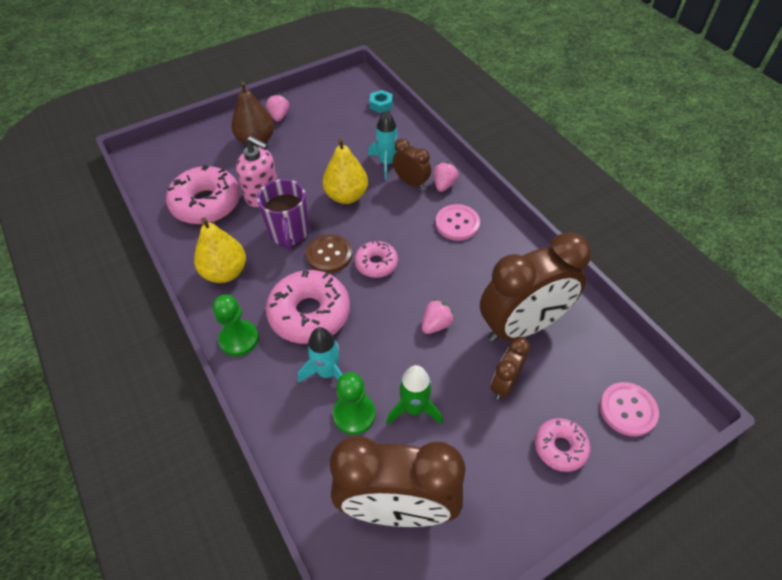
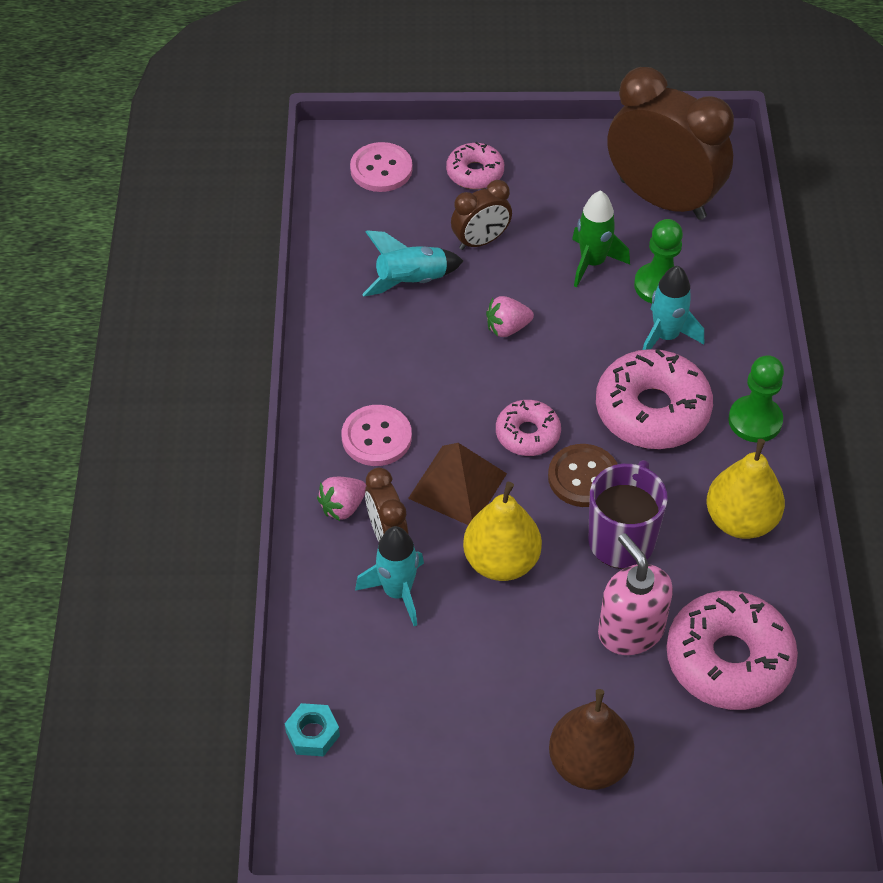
camera: 150 degrees left, 0 degrees up
pink strawberry [266,94,289,122] -> none
brown clock [480,232,591,342] -> turquoise rocket [362,230,463,297]
none -> brown pyramid [408,443,507,525]

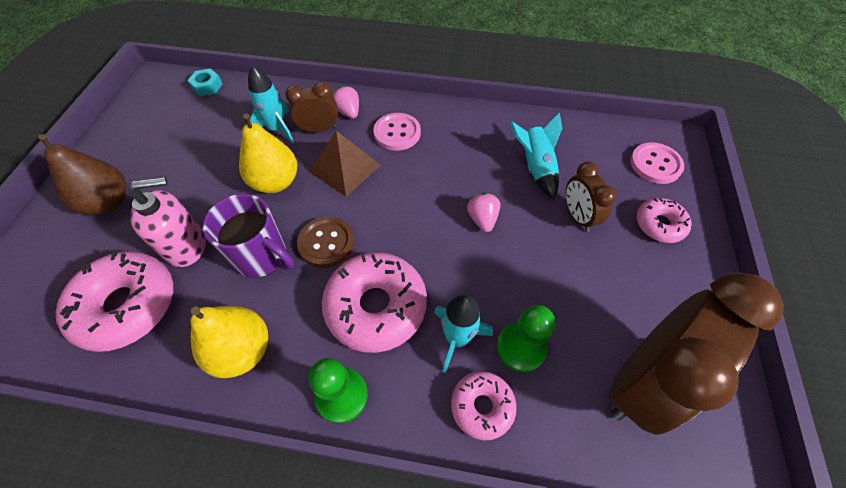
camera: 100 degrees right, 5 degrees up
pink donut [496,400,561,456] -> pink donut moved to [451,371,517,440]
green rocket [572,190,630,288] -> none

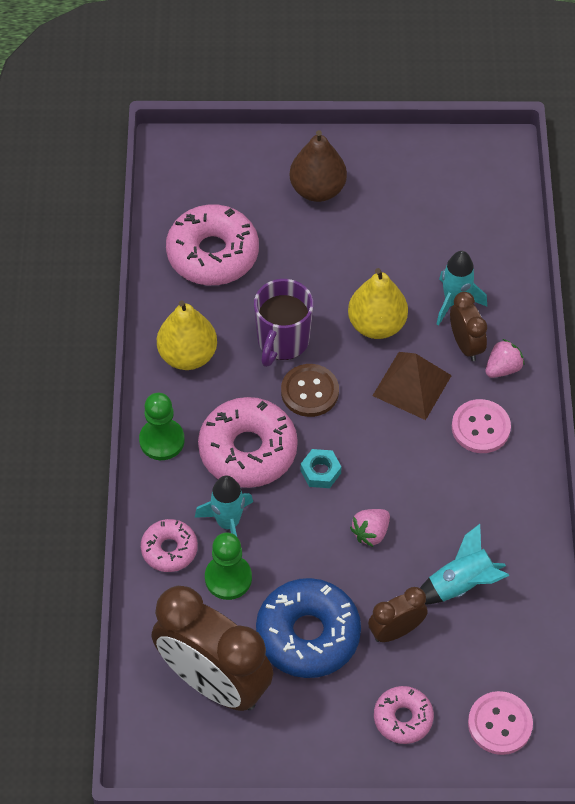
camera: 80 degrees right, 0 degrees up
pink soap dispenser [128,177,206,267] -> none
turquoise nut [187,69,223,96] -> turquoise nut moved to [300,449,342,488]
pink strawberry [467,193,500,232] -> pink strawberry turned 150 degrees clockwise [350,509,390,547]
none -> blue donut [256,578,361,678]

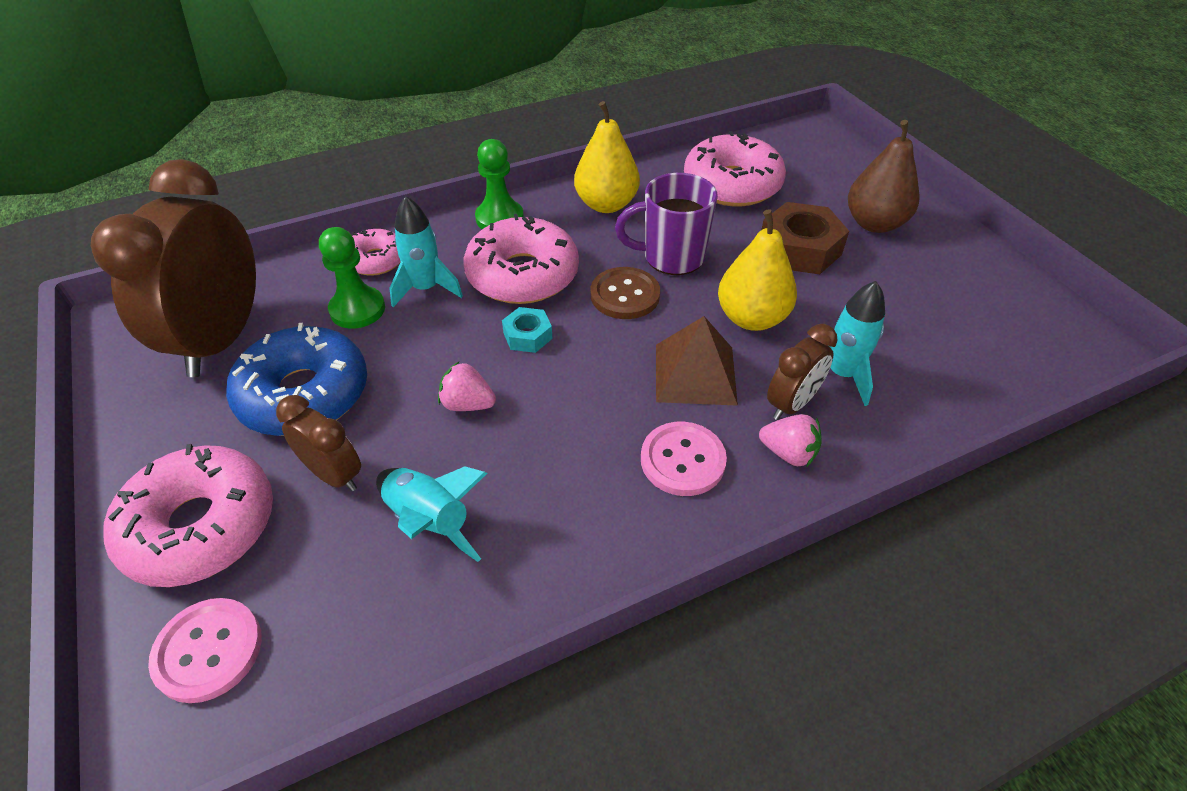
camera: 65 degrees right, 10 degrees down
pink donut [374,686,434,744] -> pink donut [103,444,273,587], size x1.79
none -> brown nut [761,202,849,274]

